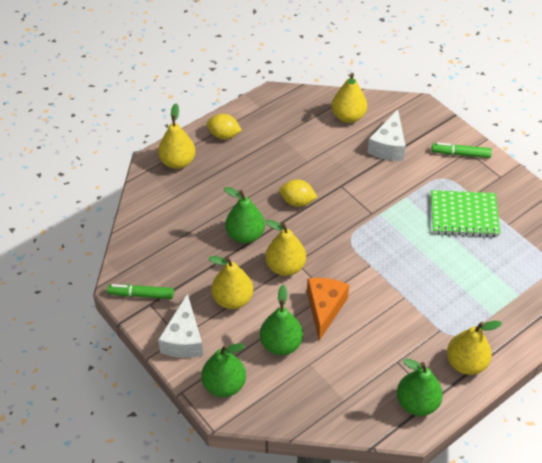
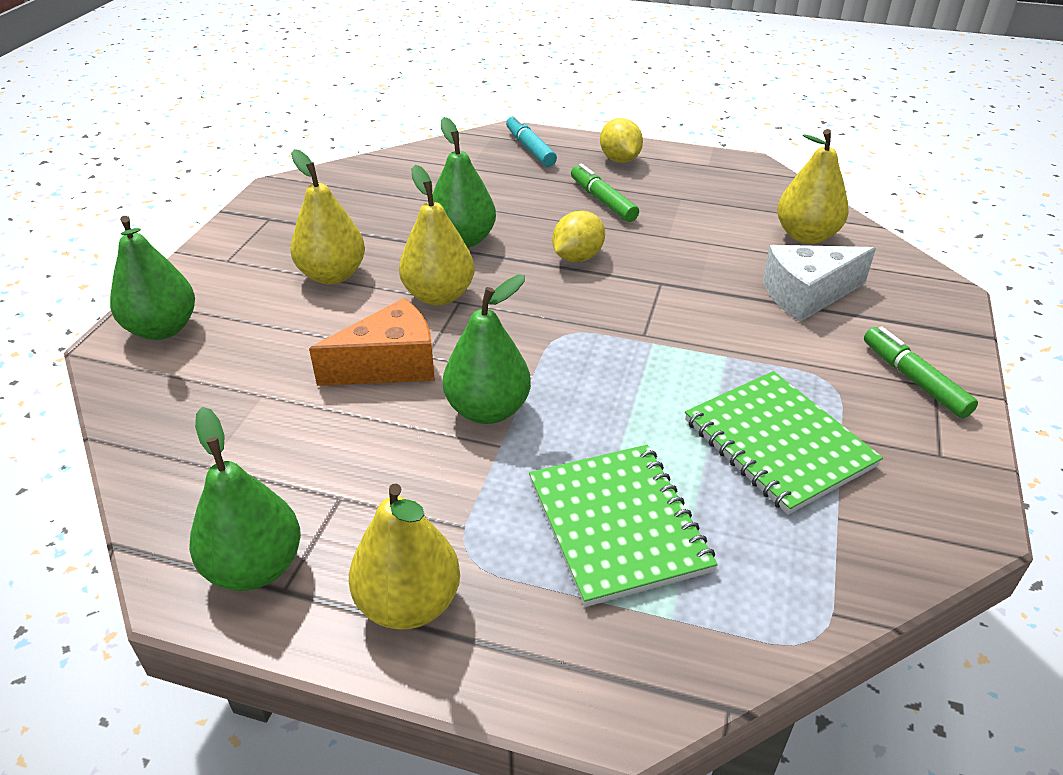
camera: 55 degrees right, 10 degrees down
green marker [107,284,174,299] -> green marker moved to [571,163,639,222]
yellow pear [158,104,196,169] -> turquoise marker [506,115,557,167]
white cheese [158,293,203,358] -> none
green pear [260,284,303,355] -> green pear moved to [443,275,531,424]
yellow lemon [279,179,317,207] -> yellow lemon turned 60 degrees clockwise [552,211,605,262]
none -> green notebook [529,445,718,607]

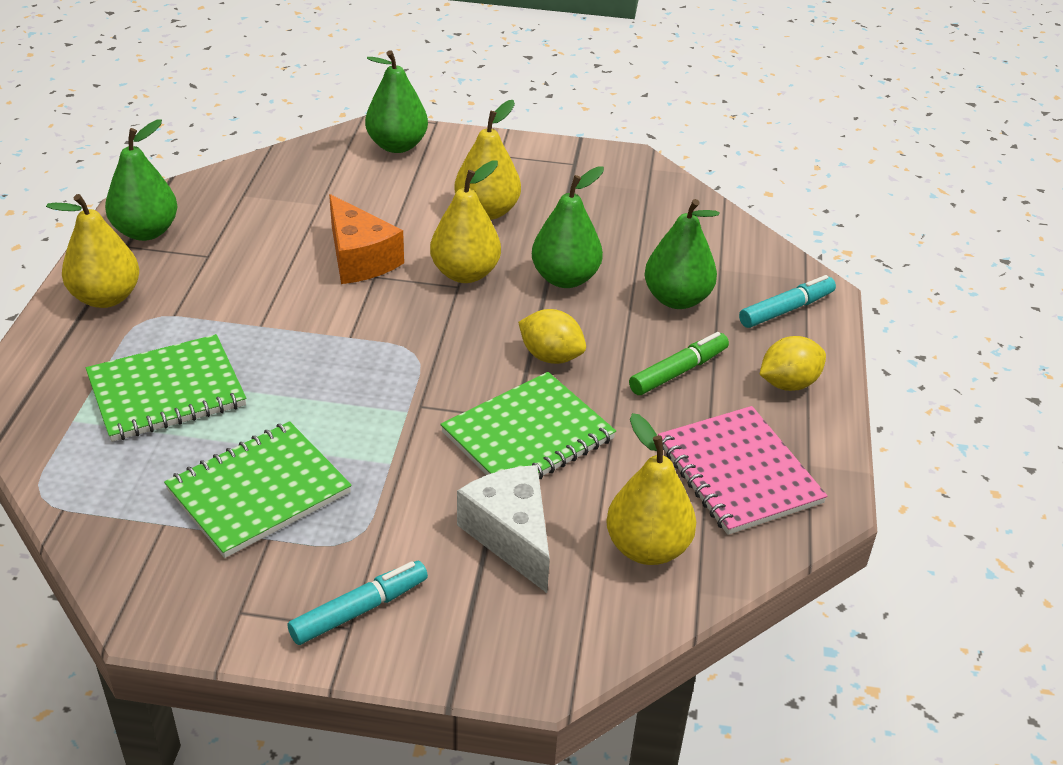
camera: 80 degrees right, 0 degrees up
green pear [443,275,531,424] -> green pear moved to [644,199,720,309]
green marker [864,327,978,418] -> turquoise marker [288,561,428,645]
none -> green notebook [440,372,616,479]
none -> pink notebook [658,406,827,535]

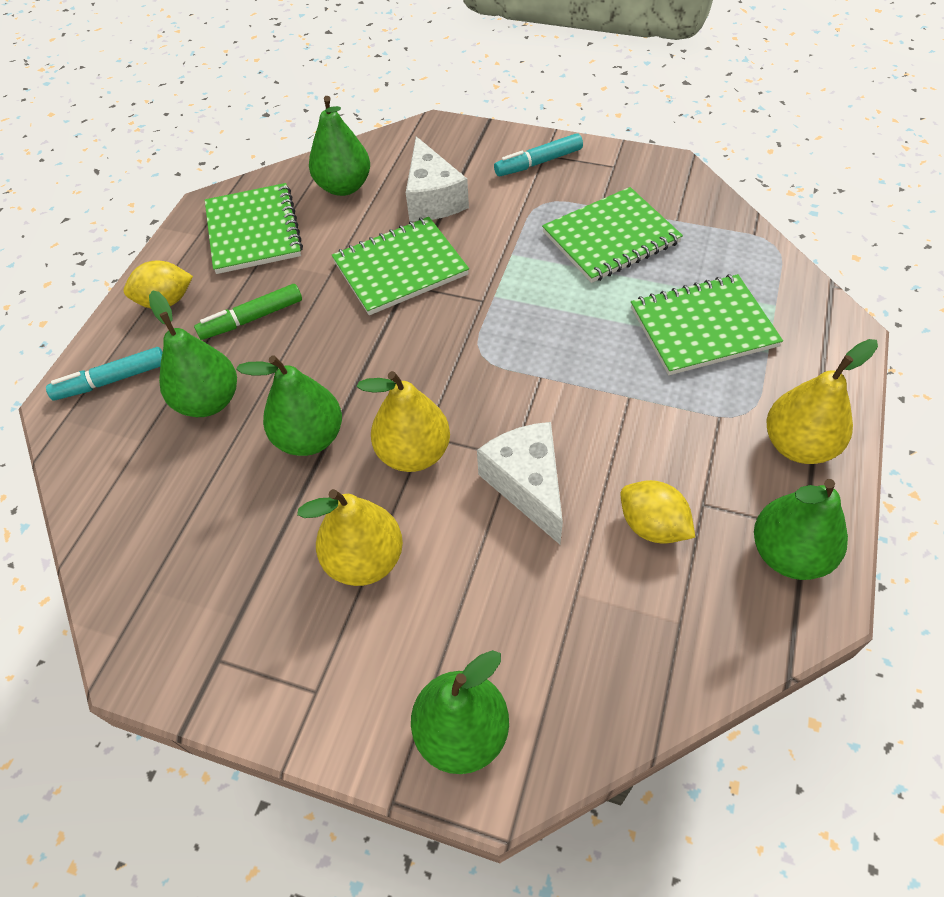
camera: 165 degrees left, 15 degrees up
orange cheese [329,194,404,284] -> white cheese [477,422,563,544]
yellow lemon [518,309,586,364] -> yellow lemon moved to [620,480,695,543]
yellow pear [606,413,696,565] -> green pear [309,96,370,196]
pink notebook [658,406,827,535] -> green notebook [205,183,303,274]

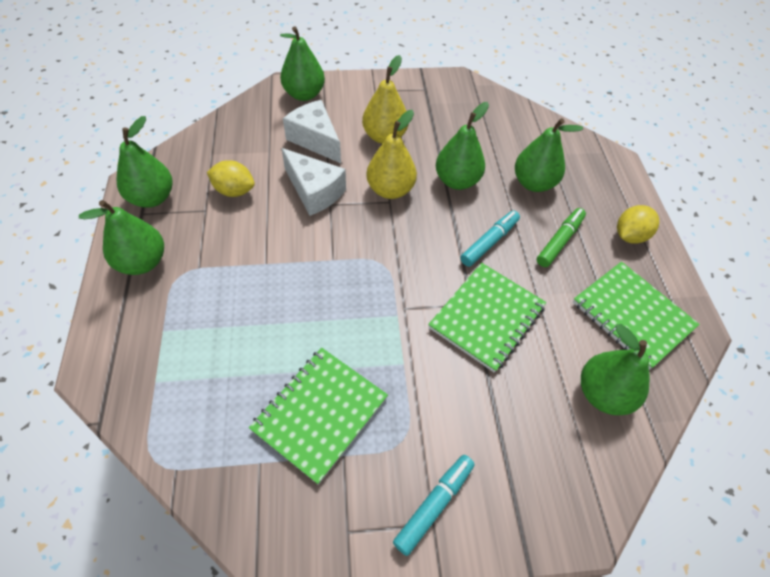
camera: 150 degrees right, 0 degrees up
turquoise marker [46,347,163,401] -> turquoise marker moved to [460,210,520,267]
white cheese [406,136,469,222] -> white cheese moved to [283,100,341,163]
green notebook [631,274,783,375] -> none
yellow pear [767,339,878,464] -> green pear [79,200,164,275]

